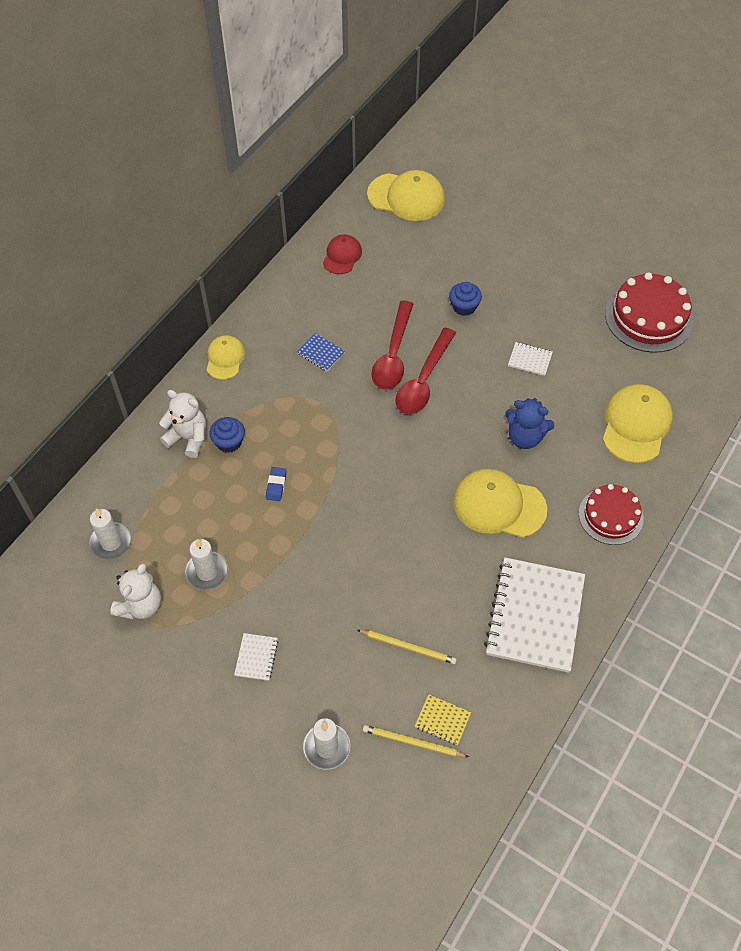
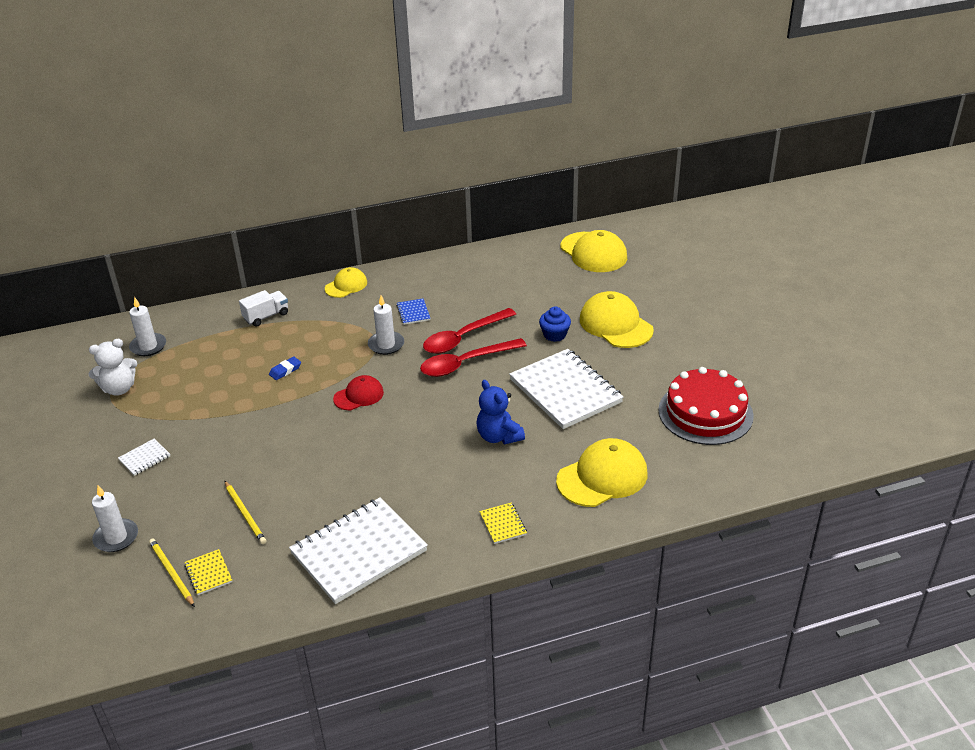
camera: 40 degrees right, 20 degrees down
white teddy bear [159,390,206,458] -> white truck [239,290,288,326]
white candle [185,539,228,590] -> white candle moved to [368,296,404,355]
blue cupcake [209,417,245,453] -> none
red cap [323,234,362,274] -> red cap moved to [333,375,384,410]
yellow cap [453,469,547,538] -> yellow cap moved to [580,291,654,348]
white notebook [508,342,553,376] -> white notebook [509,349,623,429], size x2.41
red cake [579,484,644,545] -> yellow notebook [479,503,527,544]

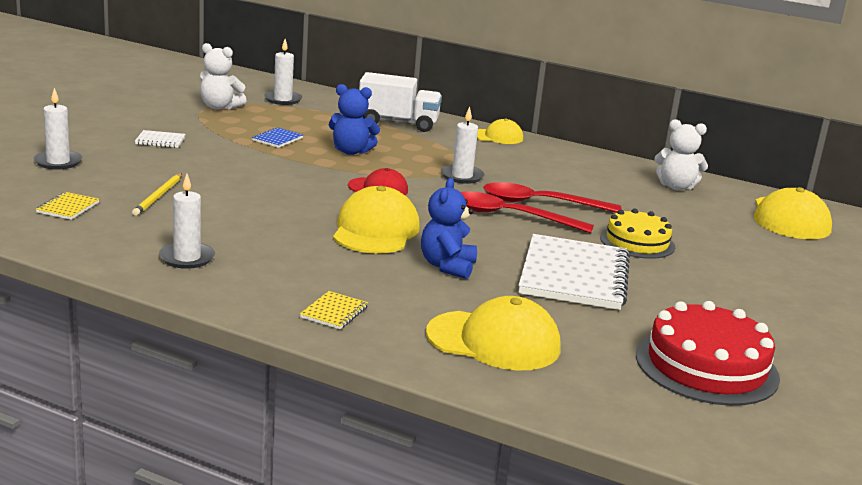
camera: 40 degrees right, 15 degrees down
yellow pencil [149,538,195,607] -> none
white truck [239,290,288,326] -> white truck [359,72,442,132], size x1.62
blue eraser [269,357,301,380] -> blue teddy bear [329,84,380,155]
white notebook [289,497,428,604] -> white candle [159,174,215,269]
blue notebook [396,298,430,325] -> blue notebook moved to [252,127,303,148]
blue cupcake [539,306,571,342] -> yellow cake [600,209,675,259]
yellow cap [580,291,654,348] -> yellow cap moved to [333,186,420,254]
none -> white teddy bear [654,119,708,190]

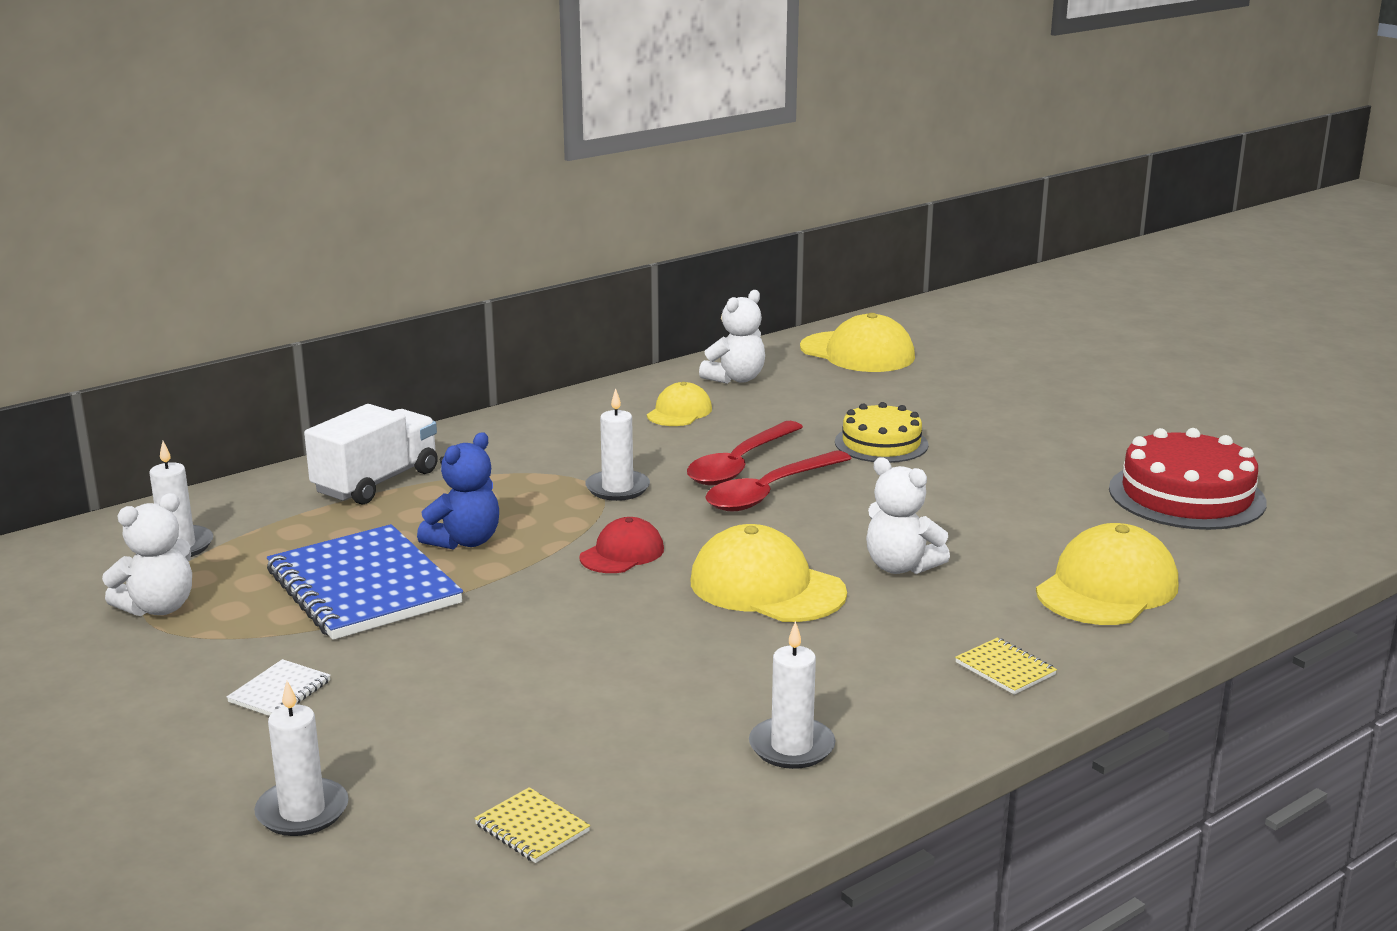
camera: 60 degrees left, 0 degrees up
yellow pencil [132,174,182,216] -> none
blue notebook [252,127,303,148] -> blue notebook [267,524,463,640], size x2.41
blue teddy bear [421,178,477,279] -> white teddy bear [866,457,950,574]
yellow cap [477,118,523,144] -> yellow cap moved to [647,382,712,426]
white notebook [519,234,630,310] -> none

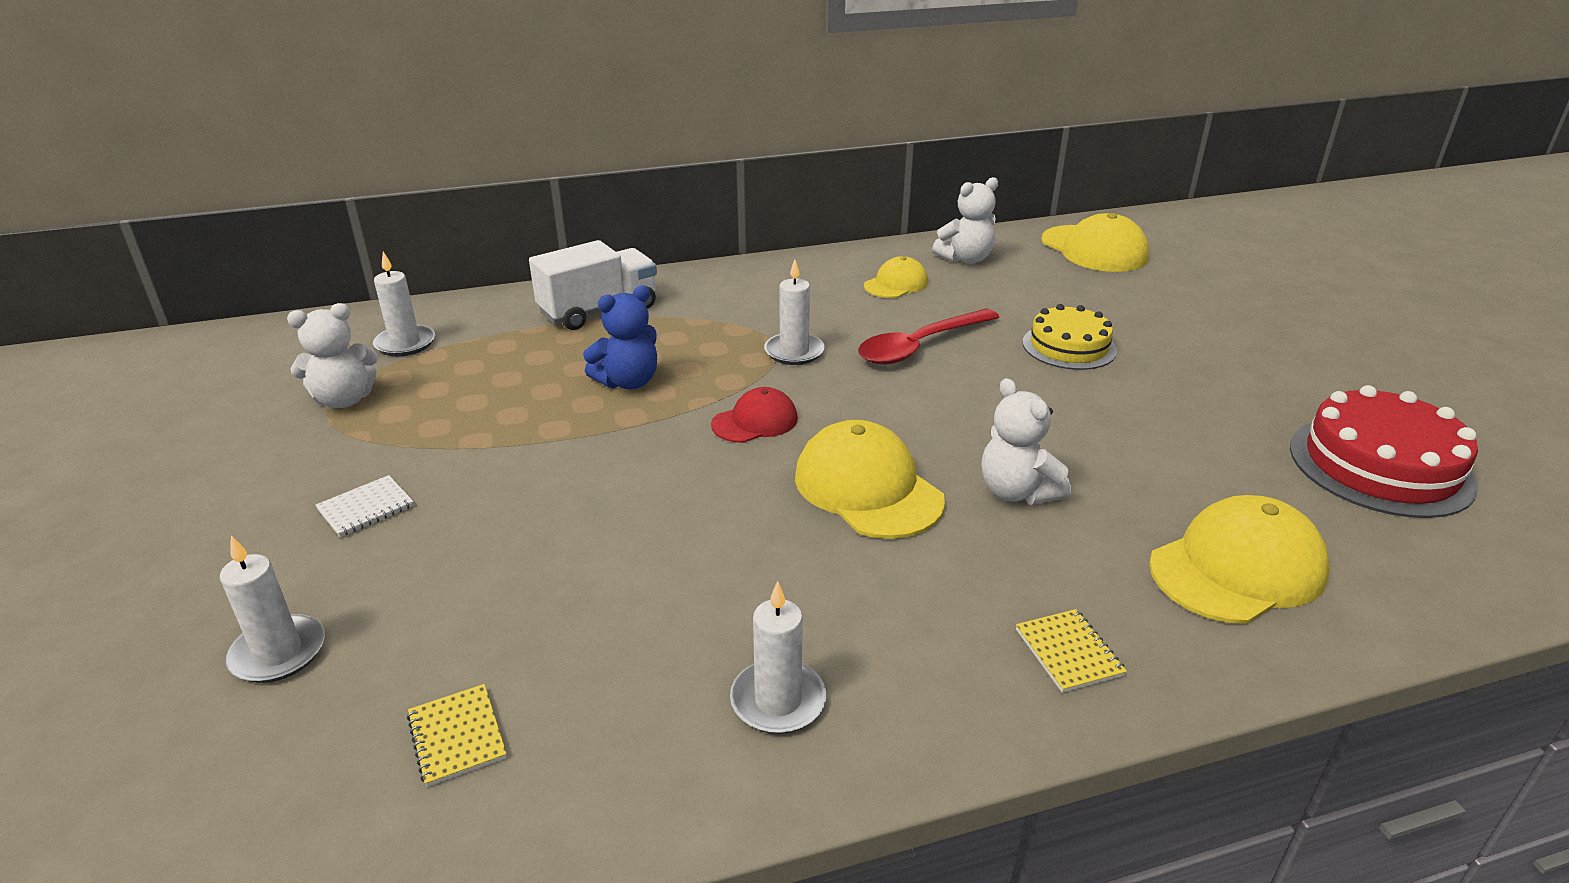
camera: 20 degrees right, 10 degrees up
blue notebook [267,524,463,640] -> none
red spoon [705,450,852,512] -> none

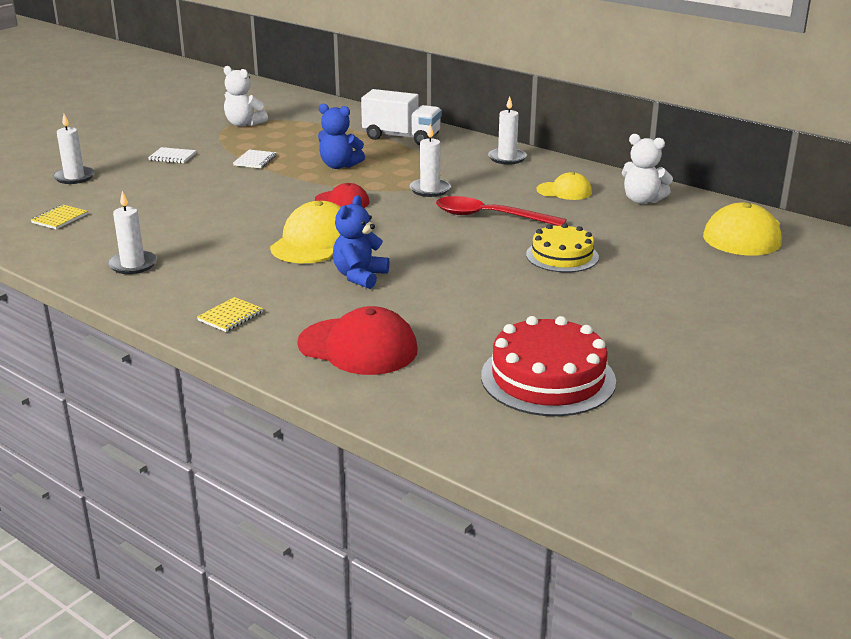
camera: 55 degrees right, 5 degrees down
white candle [373,252,435,356] -> white candle moved to [488,96,527,165]
white teddy bear [982,378,1071,505] -> blue teddy bear [333,195,389,289]
yellow cap [1149,495,1330,624] -> red cap [297,306,418,375]
none -> white notebook [233,150,277,168]

